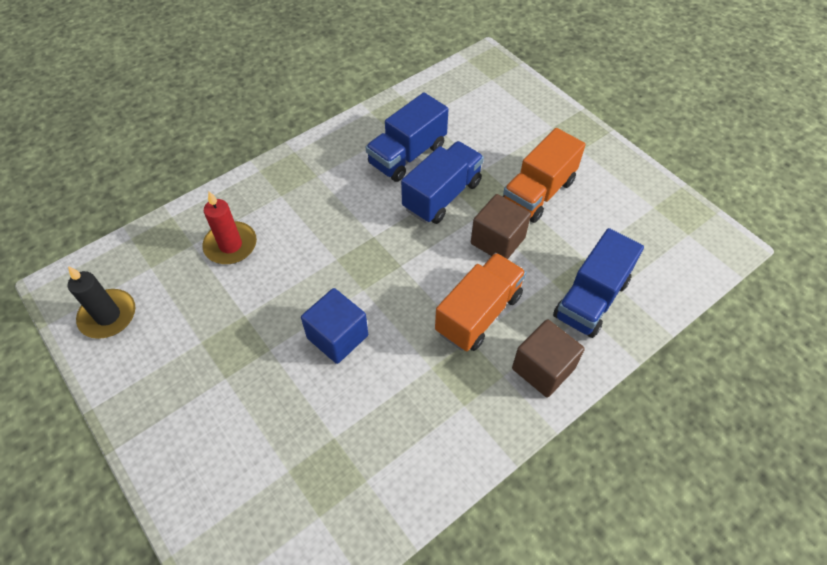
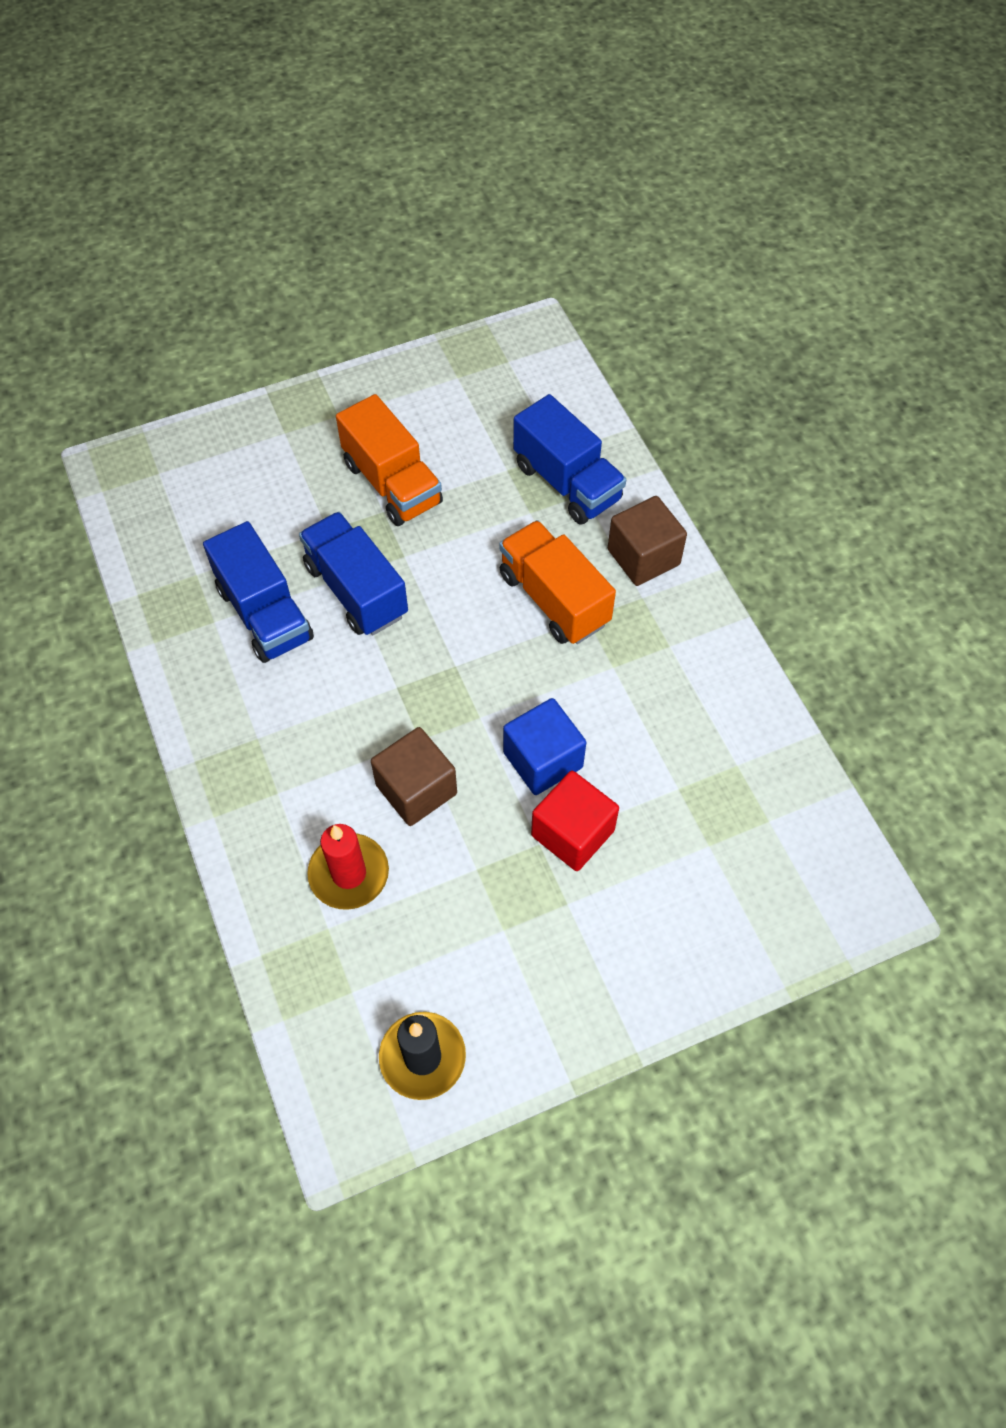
camera: 75 degrees left, 5 degrees up
brown cube [471,194,531,259] -> brown cube moved to [371,727,457,826]
none -> red cube [531,771,619,871]

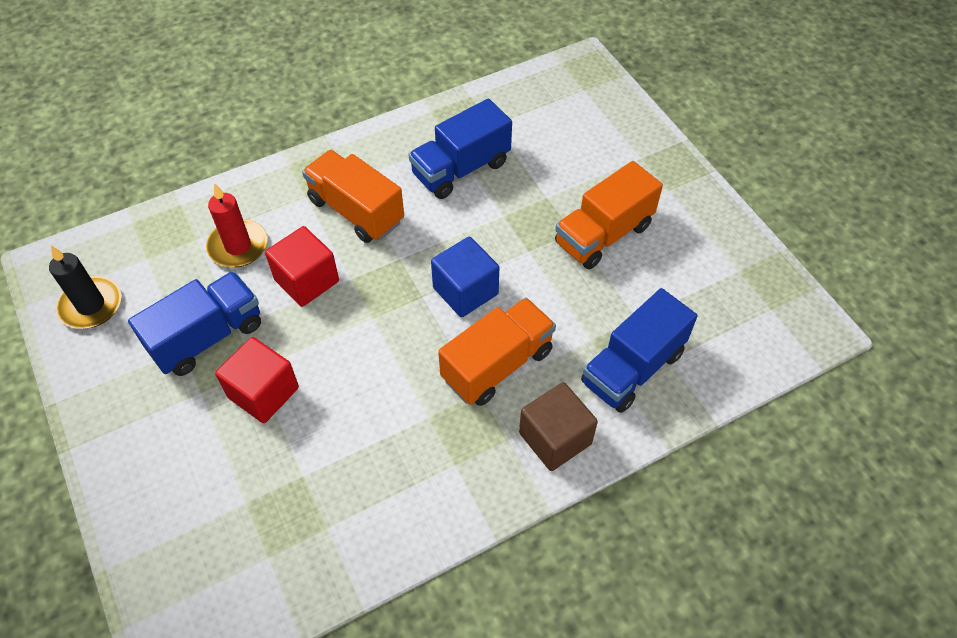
camera: 85 degrees right, 5 degrees down
blue truck [299,512,408,635] -> blue truck moved to [128,271,261,376]
brown cube [371,727,457,826] -> red cube [265,226,339,307]
blue cube [503,698,586,795] -> blue cube moved to [431,237,499,317]
none -> orange truck [302,150,404,243]

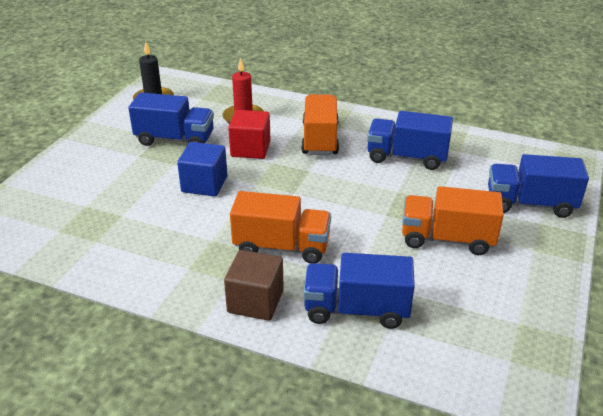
camera: 50 degrees right, 20 degrees down
red cube [215,337,299,423] -> none
blue cube [431,237,499,317] -> blue cube moved to [177,142,227,196]
none -> blue truck [488,154,589,218]

